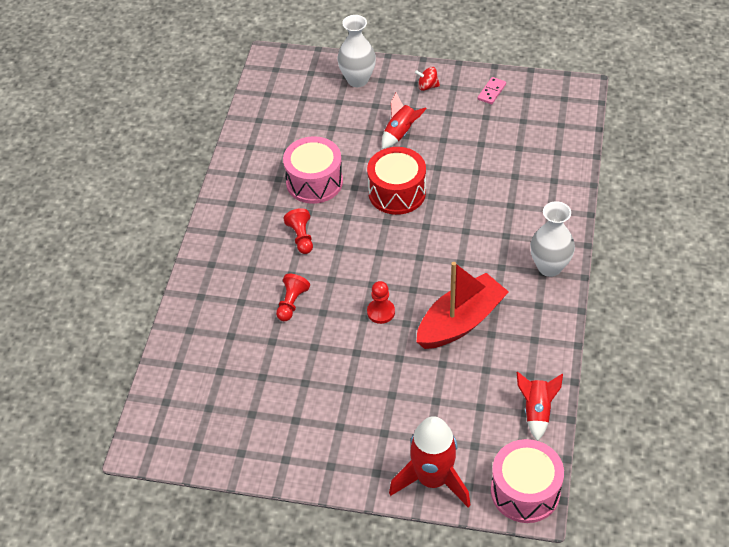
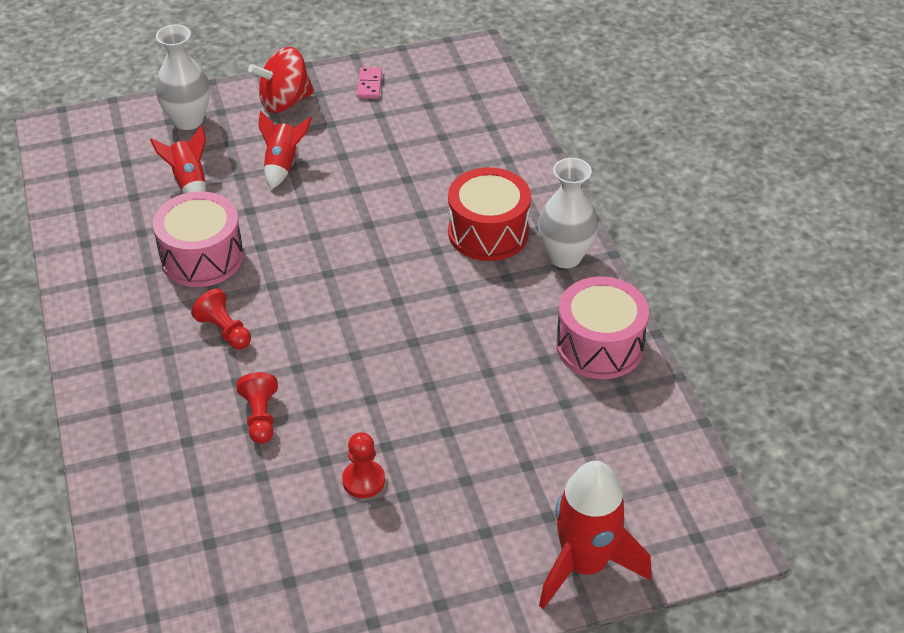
camera: 30 degrees left, 5 degrees down
red drum [367,147,426,215] -> red drum moved to [448,167,531,261]
red pawn [367,281,395,324] -> red pawn moved to [342,432,385,498]
red spinning top [415,67,440,91] -> red spinning top [248,47,314,113], size x1.86
red boat [416,262,509,349] -> none
pink drum [491,439,564,523] -> pink drum moved to [556,277,649,379]
red rocket [517,372,563,441] -> red rocket moved to [150,125,206,194]

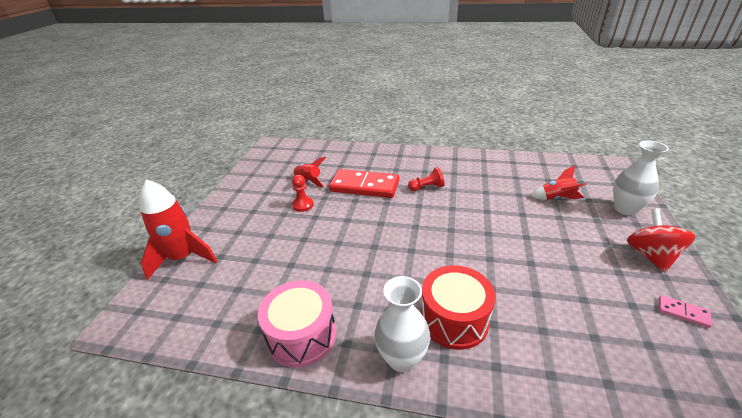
camera: 120 degrees right, 10 degrees down
pink drum [153,191,244,287] -> none
red pawn [236,372,278,444] -> red domino [329,169,399,198]
red rocket [258,111,312,189] -> red rocket moved to [292,157,326,187]

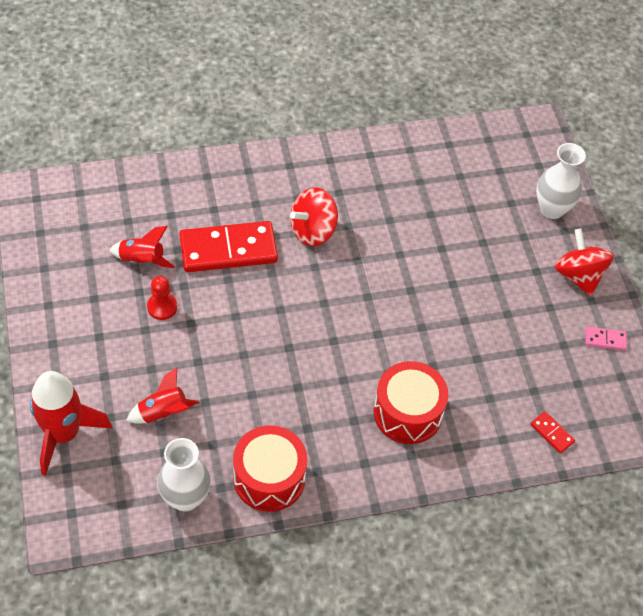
camera: 30 degrees left, 20 degrees up
pink drum [258,280,336,368] -> red drum [233,425,307,512]
white vase [374,276,430,372] -> white vase moved to [157,438,211,512]
red pawn [408,167,445,191] -> red spinning top [290,187,338,246]
red rocket [531,166,587,200] -> red rocket moved to [126,367,199,424]
none -> red domino [530,411,575,454]

